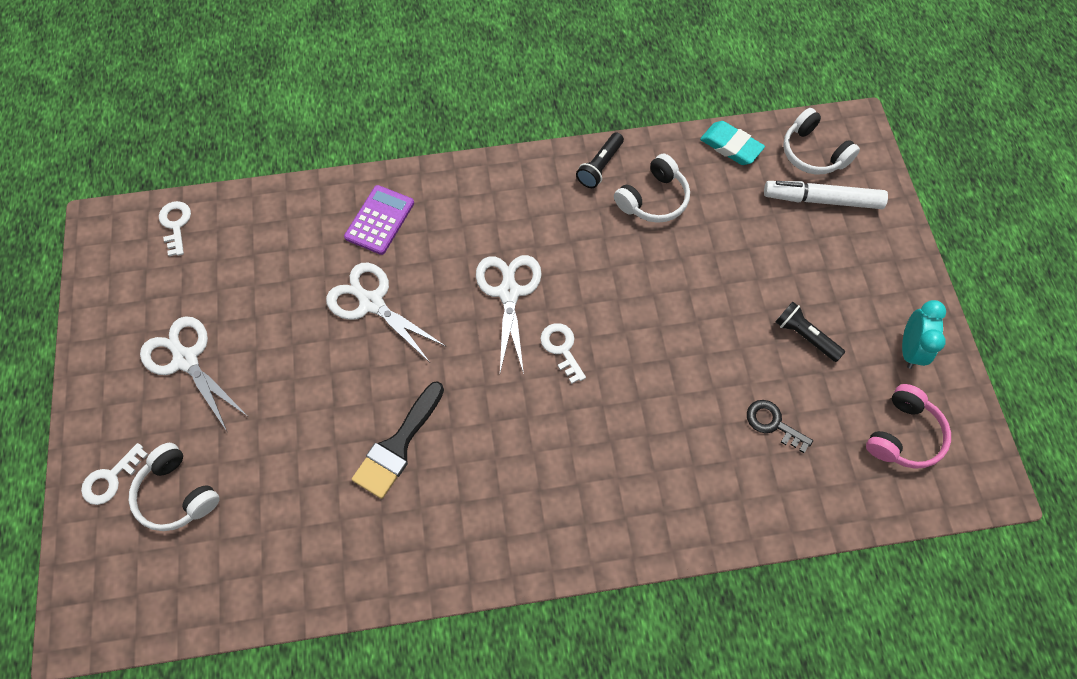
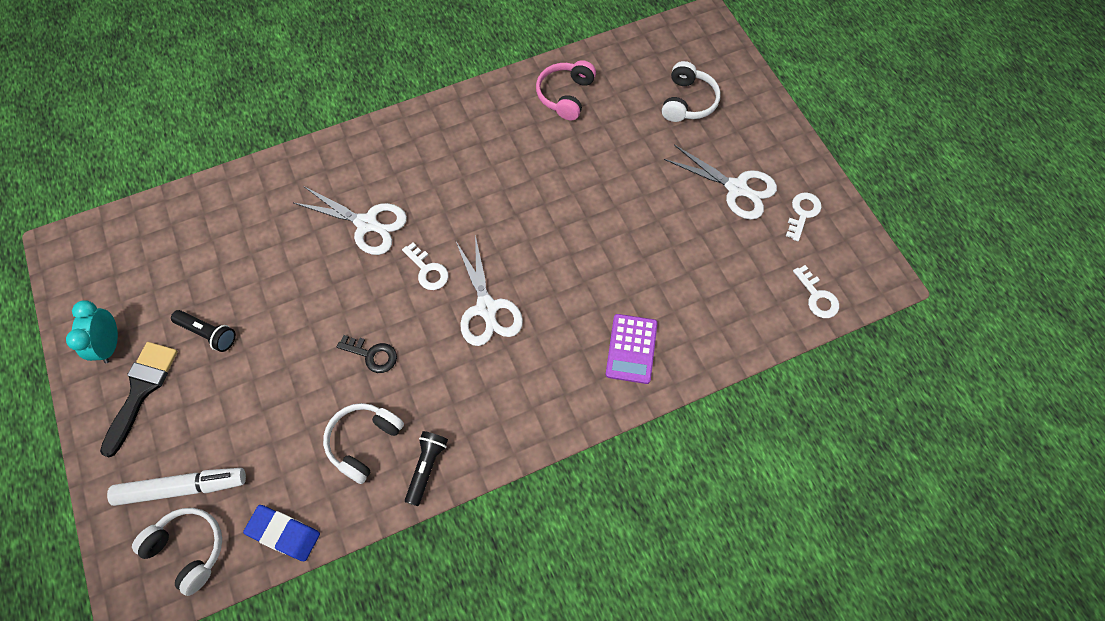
camera: 165 degrees right, 0 degrees up
white key [81,443,148,505] -> white key moved to [786,192,822,241]
white headphones [128,443,220,531] -> white headphones turned 75 degrees clockwise [662,61,721,122]
white scissors [326,263,445,361] -> white scissors moved to [294,186,407,255]
black brush [352,381,444,499] -> black brush moved to [100,342,178,457]
turquoise eraser [700,121,765,165] -> blue eraser [243,505,320,561]
black key [747,400,813,453] -> black key moved to [337,335,397,373]
pink headphones [866,384,951,469] -> pink headphones moved to [536,60,596,120]

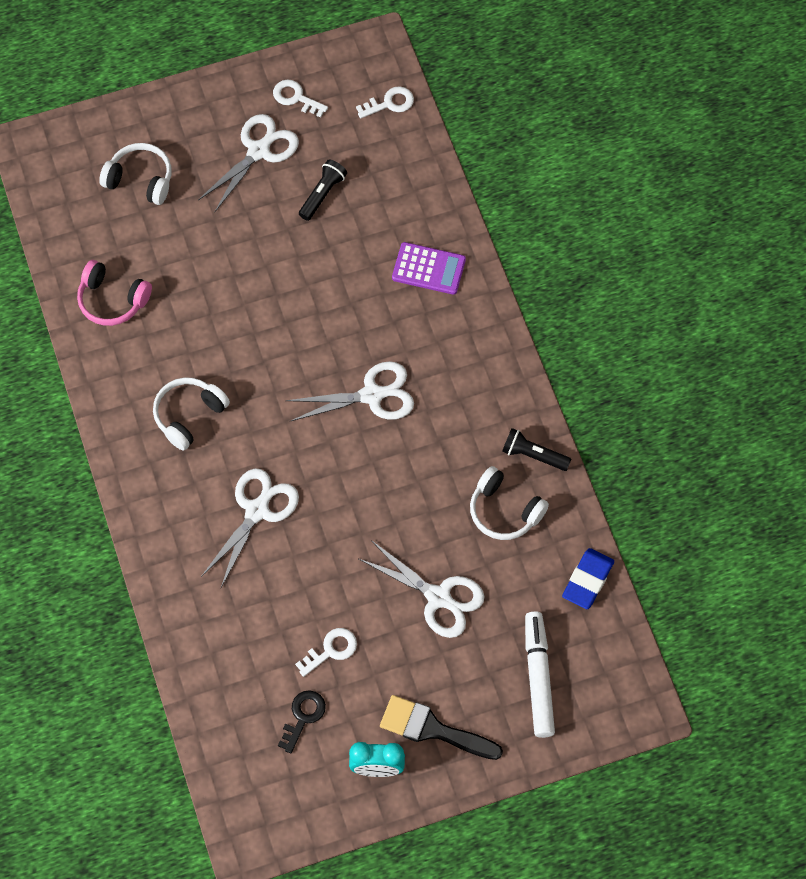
camera: 85 degrees left, 0 degrees up
white headphones [132,508,222,596] -> white headphones moved to [153,377,230,451]
black flashlight [171,310,236,352] -> black flashlight moved to [299,159,347,221]
black key [337,335,397,373] -> black key moved to [278,690,326,753]
white key [402,242,448,290] -> white key moved to [295,628,357,677]
none -> white scissors [359,540,485,638]

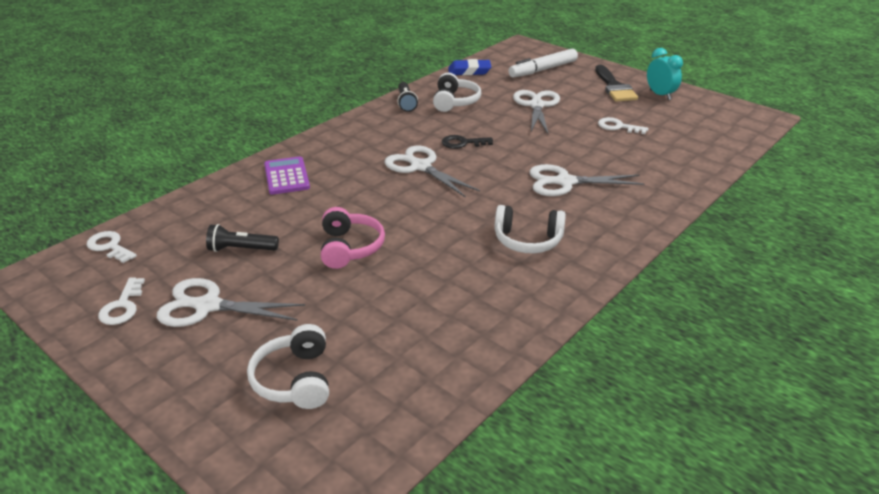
camera: 120 degrees left, 30 degrees down
pink headphones [77,260,152,326] -> pink headphones moved to [321,207,385,269]
black key [278,690,326,753] -> black key moved to [442,135,493,149]

